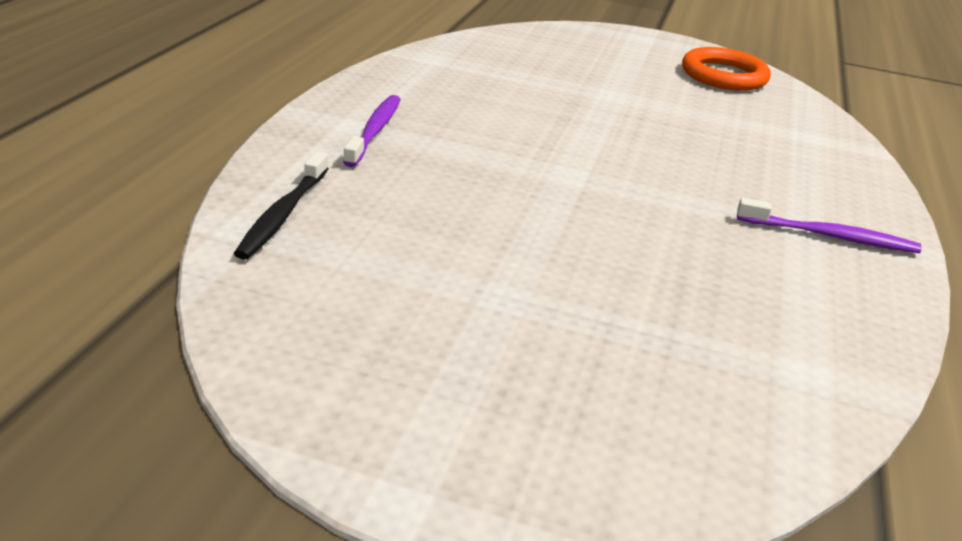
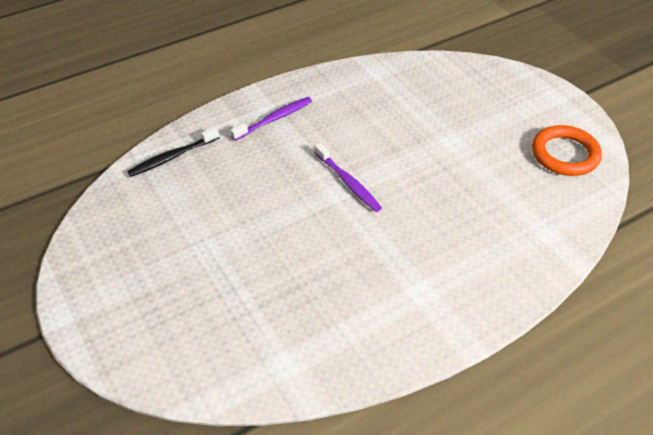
camera: 45 degrees right, 15 degrees up
purple toothbrush [737,198,922,253] -> purple toothbrush moved to [314,143,382,212]

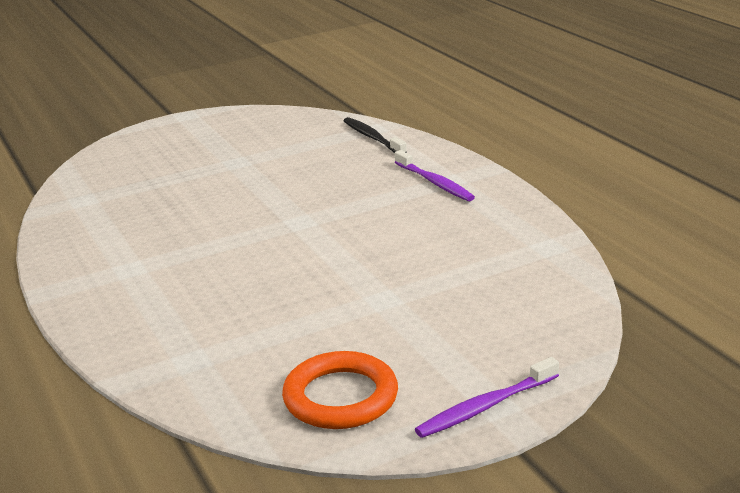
camera: 95 degrees right, 20 degrees down
purple toothbrush [314,143,382,212] -> purple toothbrush moved to [415,357,559,438]

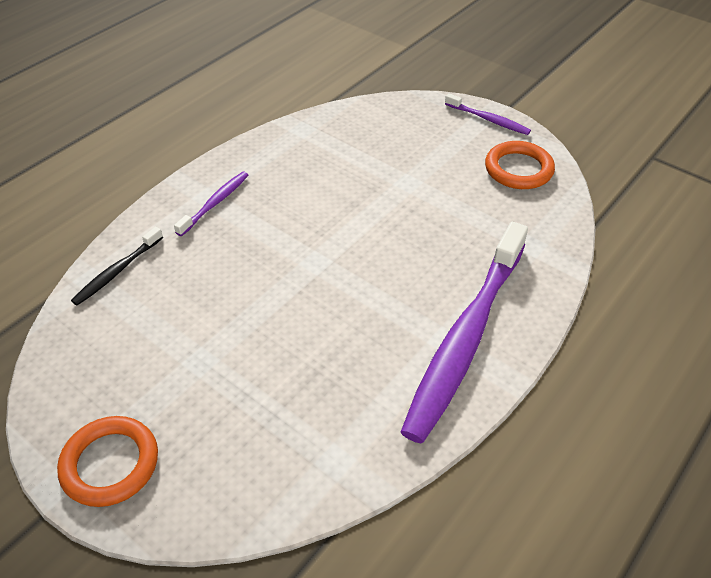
camera: 115 degrees left, 20 degrees up
none -> orange ring [57,416,158,507]
none -> purple toothbrush [401,222,528,443]

